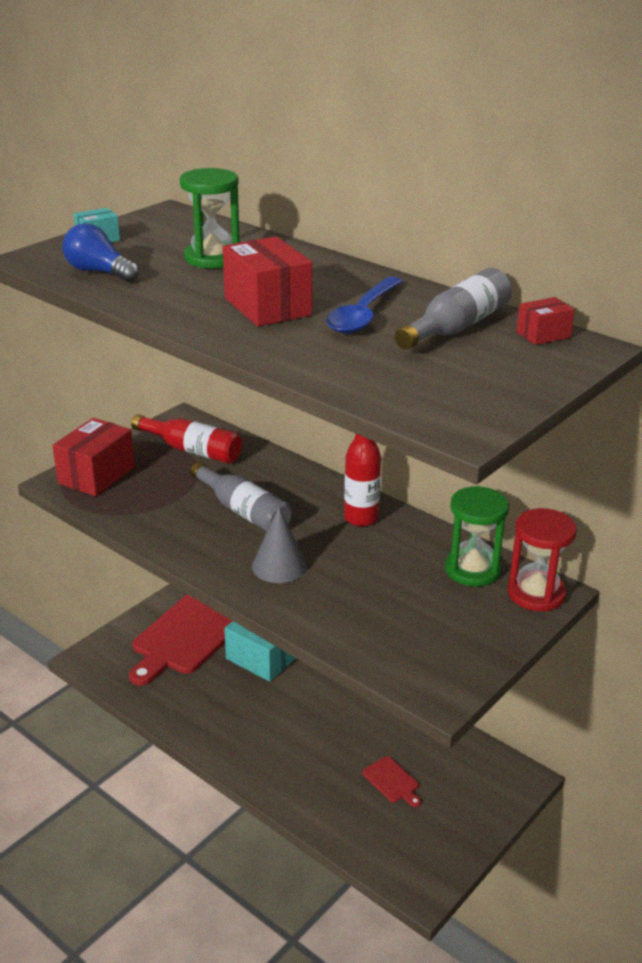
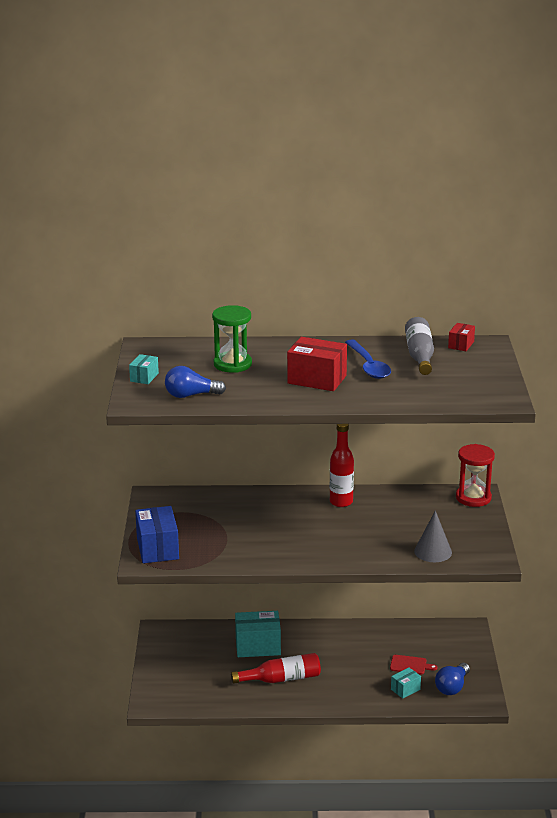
camera: 40 degrees left, 5 degrees down
red box [52,418,135,496] -> blue box [135,506,179,563]
red cutting board [129,594,232,686] -> none
red bottle [131,414,242,464] -> red bottle moved to [231,653,321,684]
grey bottle [190,462,291,532] -> none
grey cone [252,507,307,583] -> grey cone moved to [414,511,452,562]
green hourglass [445,486,509,587] -> none
none -> turquoise box [391,667,421,699]
none -> blue light bulb [435,663,470,695]

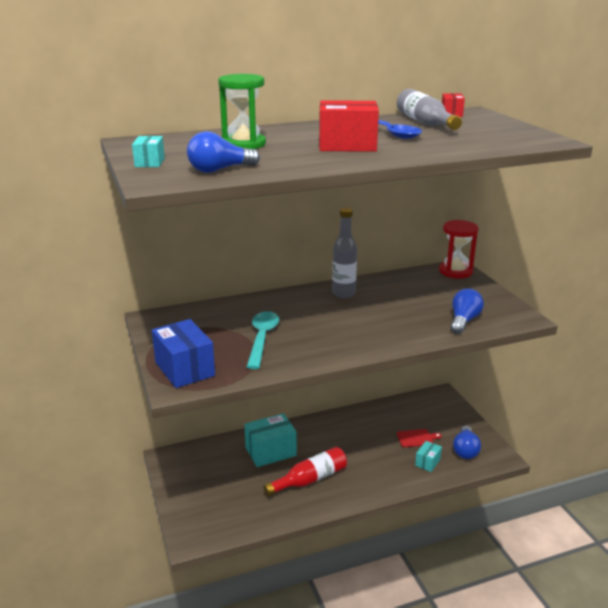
camera: 20 degrees left, 0 degrees up
red bottle [330,424,354,507] -> grey bottle [332,208,357,298]
grey cone [414,511,452,562] -> blue light bulb [450,289,484,334]
none -> turquoise spoon [247,311,279,369]

